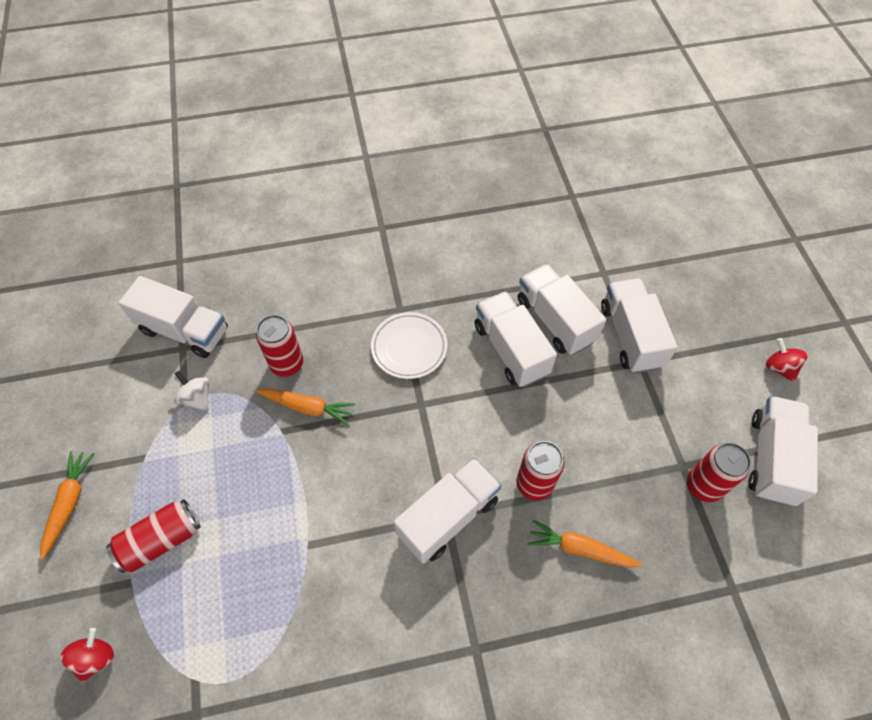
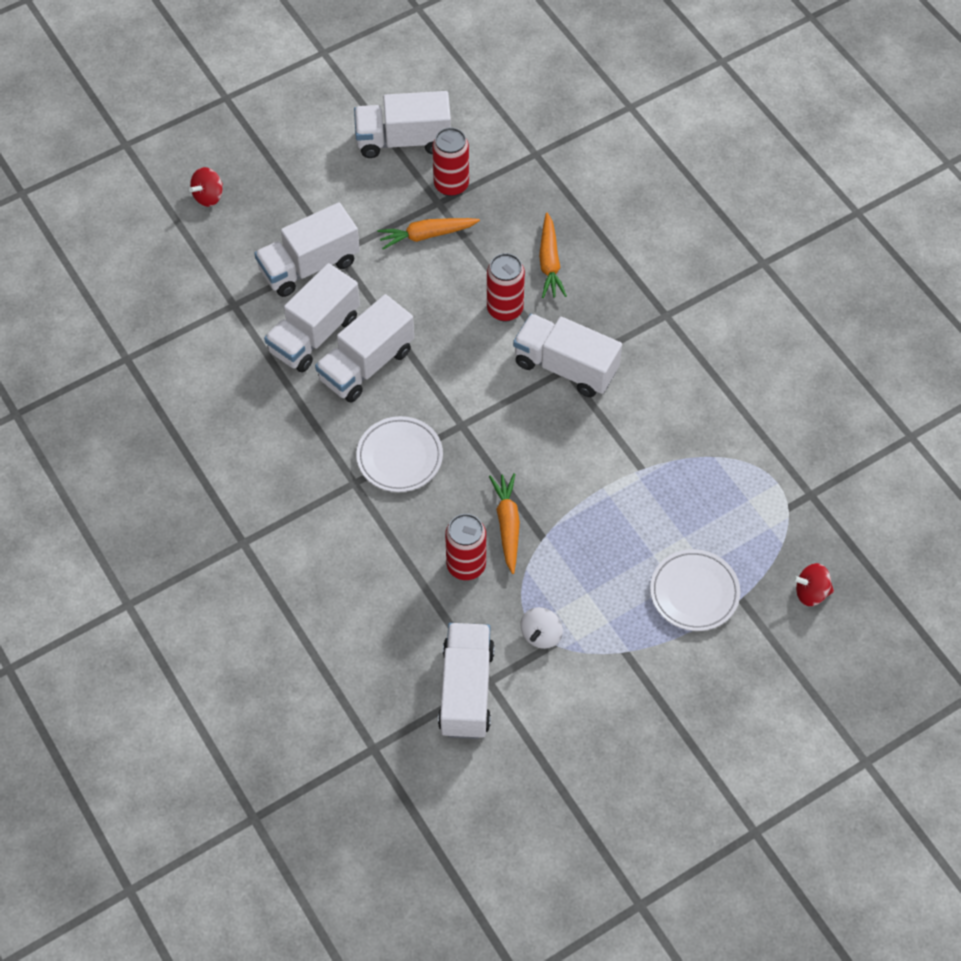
camera: 110 degrees left, 0 degrees up
orange carrot [40,451,95,560] -> orange carrot moved to [377,218,480,250]
red can [106,499,201,573] -> white plate [650,549,740,631]
red spinning top [766,338,808,382] -> red spinning top moved to [189,167,223,207]

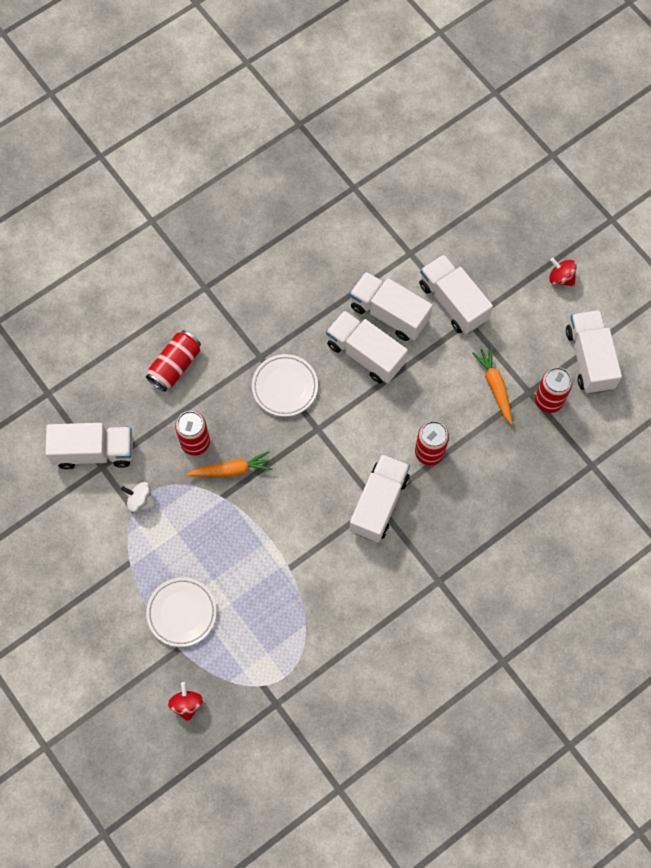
camera: 85 degrees right, 10 degrees up
red spinning top [189,167,223,207] -> red spinning top moved to [549,258,577,286]
orange carrot [539,213,567,298] -> none
none -> red can [146,331,201,392]

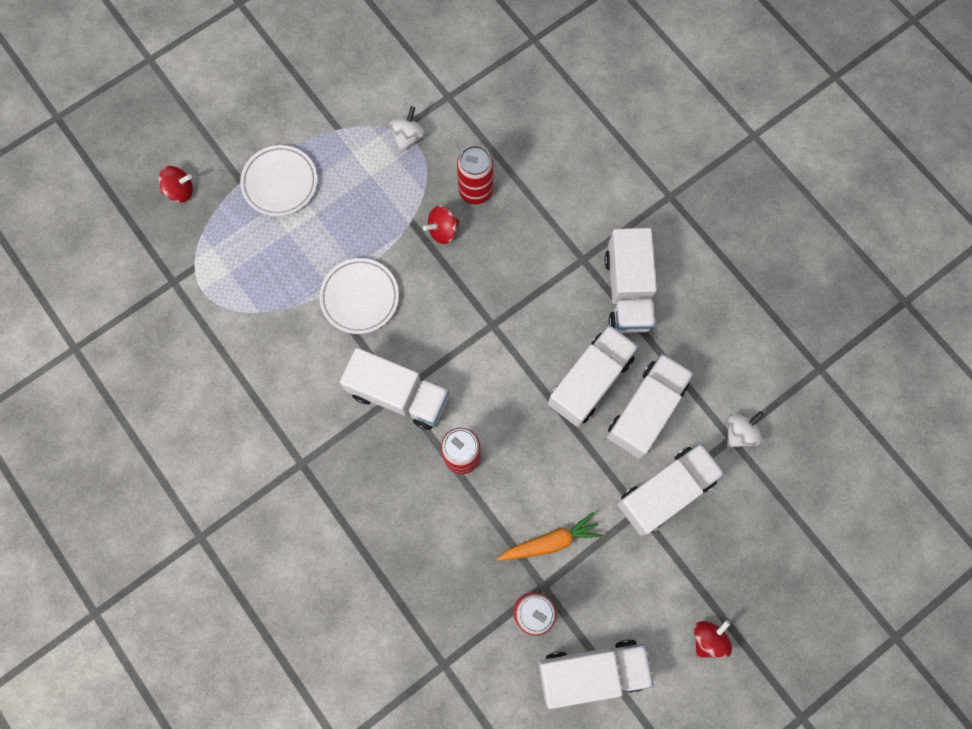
camera: 90 degrees right, 5 degrees up
white truck [45,423,133,469] -> white truck moved to [604,228,657,333]
red can [146,331,201,392] -> none
orange carrot [186,451,273,477] -> red spinning top [423,206,460,244]
white plate [252,354,318,417] -> white plate moved to [319,258,399,334]
none -> white spinning top [727,411,764,448]

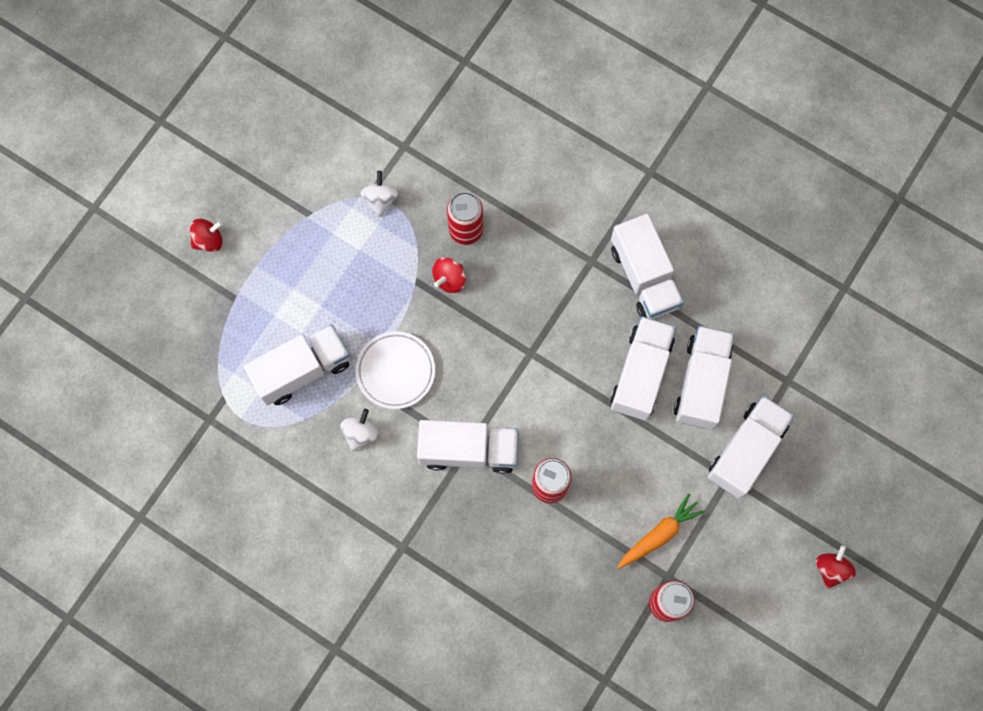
camera: 20 degrees left, 0 degrees up
red spinning top [159,166,193,203] -> red spinning top moved to [190,219,223,252]
white plate [240,145,317,216] -> none
white truck [538,640,654,709] -> white truck moved to [244,324,350,406]
white spinning top [727,411,764,448] -> white spinning top moved to [340,409,379,451]

